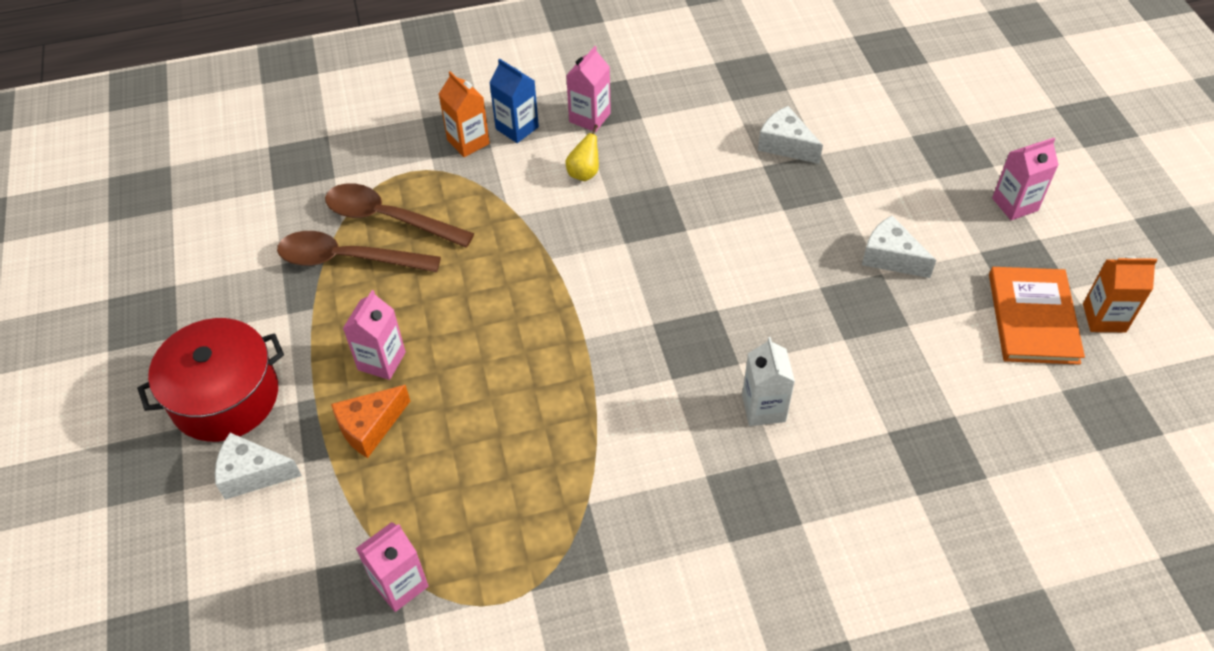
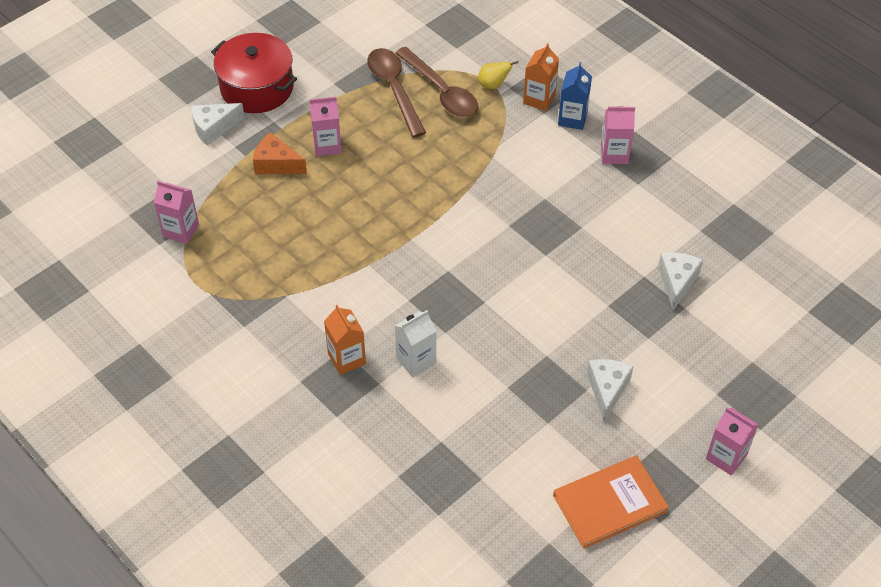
camera: 60 degrees right, 0 degrees up
white cheese [215,433,302,500] -> white cheese turned 90 degrees counterclockwise [191,103,245,146]
brown spoon [325,183,474,248] -> brown spoon turned 150 degrees clockwise [395,47,478,117]
yellow pear [566,124,599,181] -> yellow pear moved to [478,61,518,89]
orange carton [1083,256,1157,332] -> orange carton moved to [324,305,366,375]

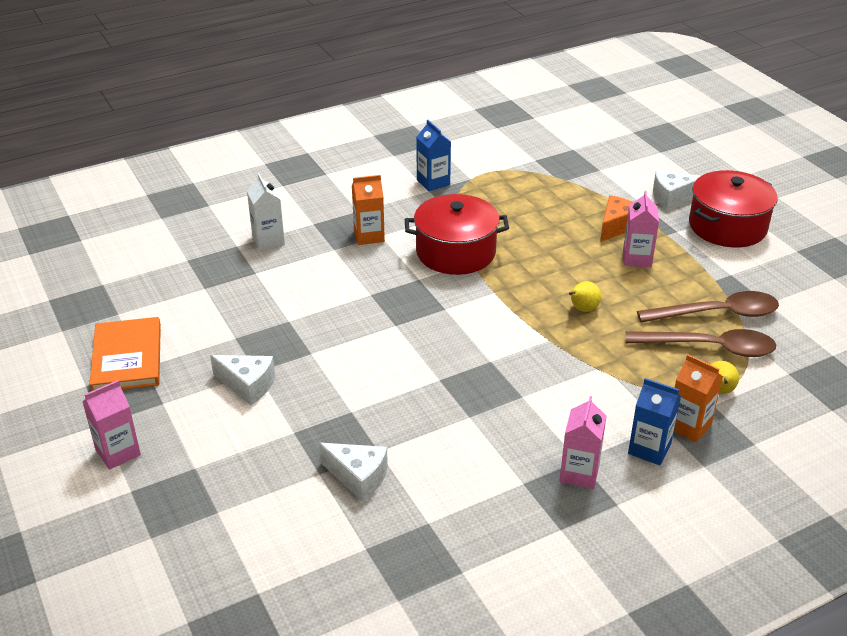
camera: 105 degrees right, 15 degrees down
pink carton [154,181,199,244] -> none
white cheese [191,103,245,146] -> white cheese turned 90 degrees counterclockwise [653,171,702,210]
brown spoon [395,47,478,117] -> brown spoon turned 150 degrees counterclockwise [625,329,776,357]
white carton [395,310,437,378] -> white carton moved to [247,173,285,250]
none -> red pot [405,194,509,275]
none -> blue carton [417,120,451,191]
none -> yellow pear [569,281,601,312]

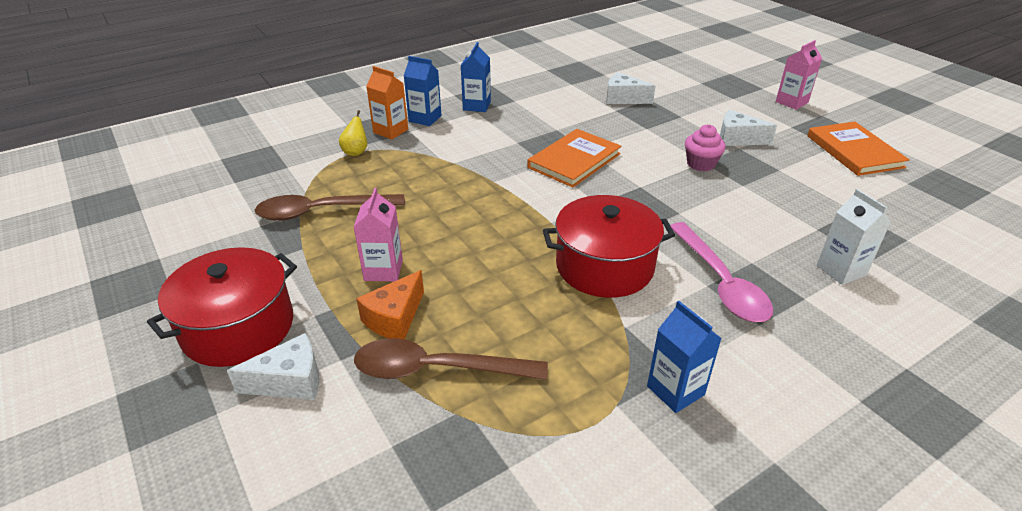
camera: 175 degrees right, 0 degrees up
orange carton [352,175,385,245] -> pink spoon [670,222,773,322]
pink carton [560,396,606,489] -> blue carton [461,42,491,112]
yellow pear [569,281,601,312] -> none
brown spoon [625,329,776,357] -> brown spoon moved to [354,338,548,380]
none -> orange book [527,129,621,188]
none -> pink cupcake [685,124,726,171]

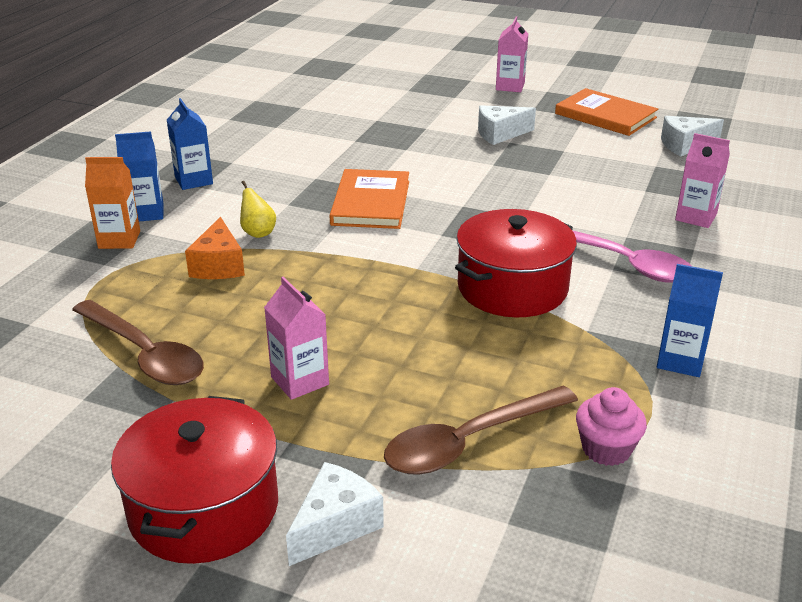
camera: 35 degrees left, 5 degrees down
brown spoon [255,194,405,221] -> brown spoon turned 90 degrees counterclockwise [72,300,204,385]
yellow pear [339,110,367,156] -> yellow pear moved to [240,181,276,238]
orange cheese [356,270,424,339] -> orange cheese moved to [185,217,245,279]
white cheese [607,72,656,104] -> white cheese moved to [661,116,724,156]
pink cupcake [685,124,726,171] -> pink cupcake moved to [576,387,647,466]
white carton [817,189,891,285] -> pink carton [675,133,730,228]

